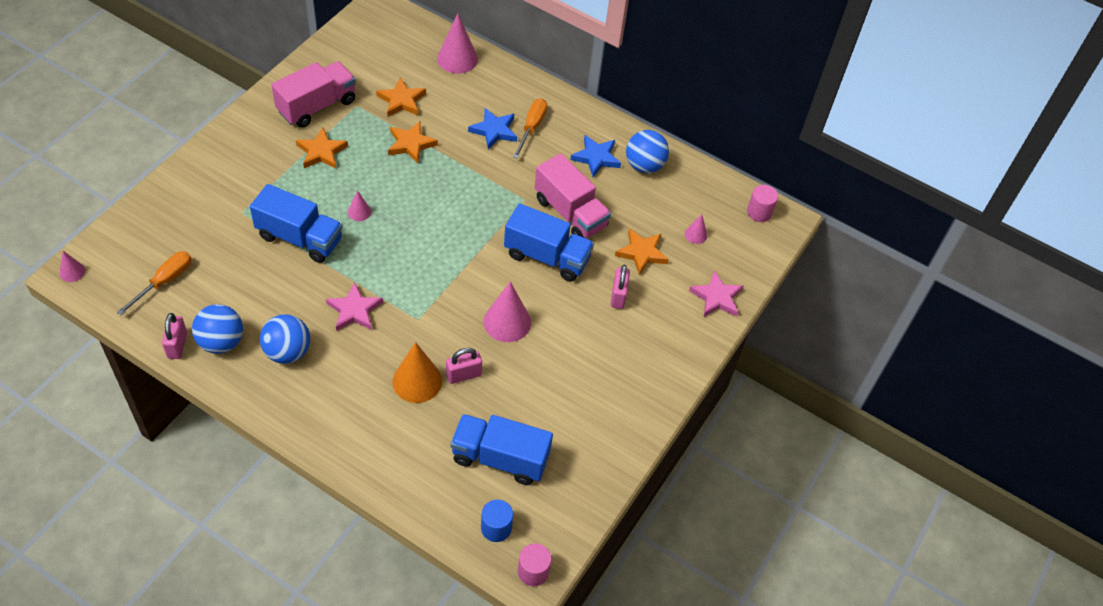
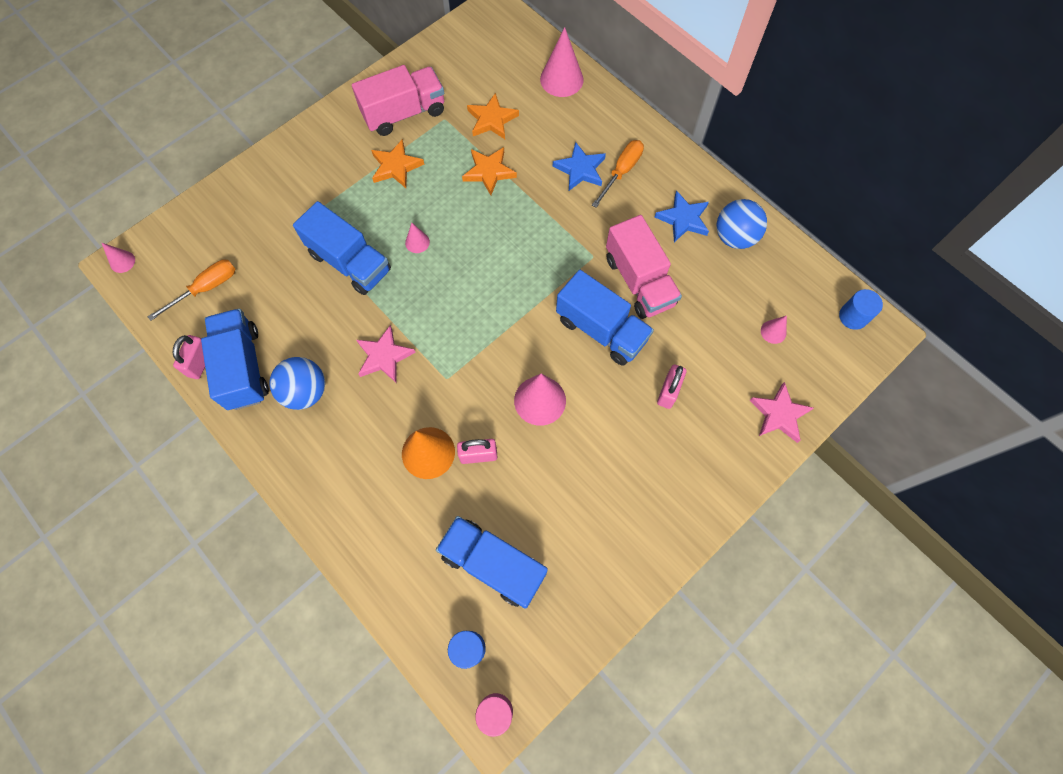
camera: 20 degrees right, 15 degrees up
blue ball [192,304,243,354] -> blue truck [201,309,269,410]
orange star [615,229,669,275] -> none
pink cylinder [747,185,778,222] -> blue cylinder [839,289,883,330]

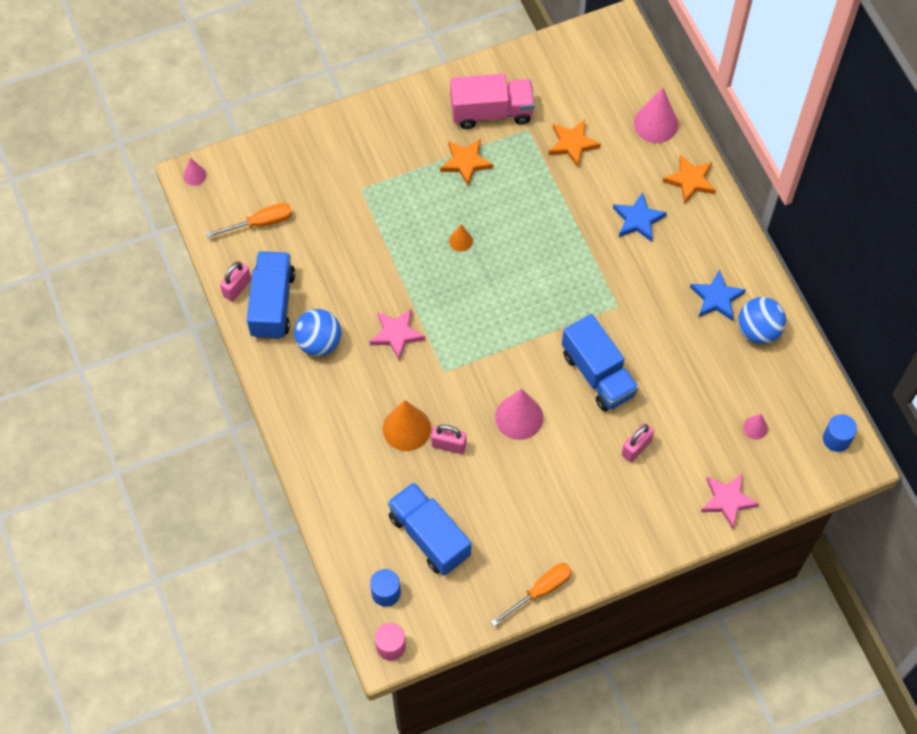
camera: 20 degrees right, 5 degrees down
blue truck [293,201,391,295] -> none
pink cone [405,223,430,253] -> orange cone [449,225,473,252]
orange star [462,147,517,195] -> orange star moved to [663,154,716,204]
orange screwdriver [592,140,644,208] -> orange screwdriver moved to [491,563,572,626]
pink truck [606,215,682,319] -> none

